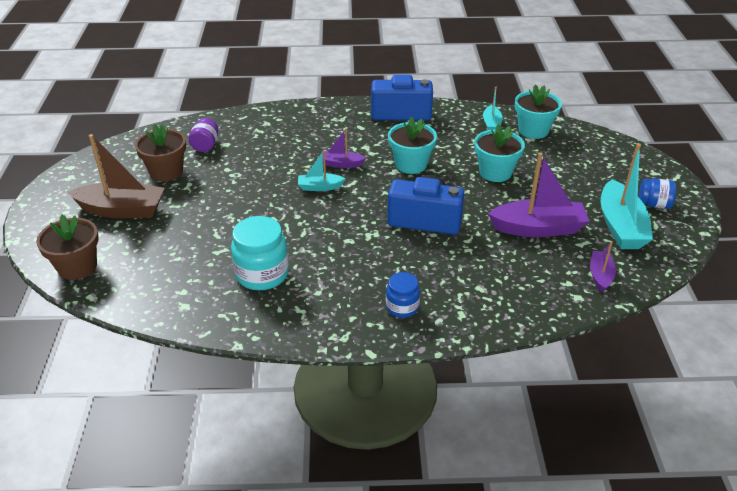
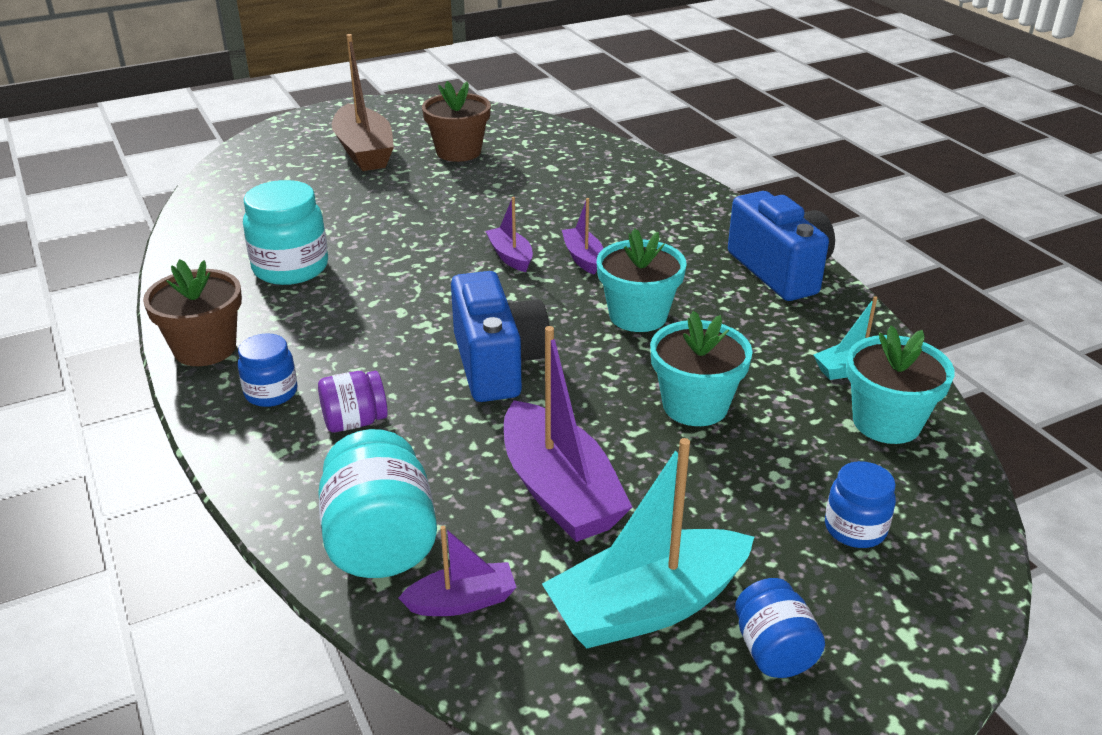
camera: 65 degrees right, 5 degrees down
brown flower pot [36,215,99,280] -> brown flower pot moved to [143,259,242,366]
purple jar [188,118,218,152] -> purple jar moved to [318,371,388,432]
turquoise boat [298,150,345,191] -> purple boat [485,197,533,272]
none -> turquoise jar [318,429,437,578]
none -> blue jar [825,461,896,548]

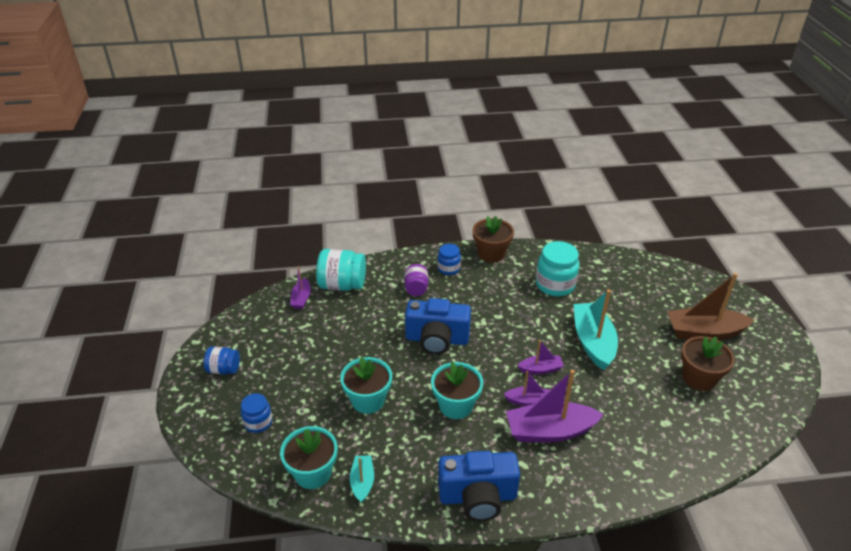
camera: 110 degrees right, 5 degrees up
purple boat [504,326,632,542] -> purple boat moved to [506,370,604,442]
turquoise boat [542,438,754,648] -> turquoise boat moved to [573,289,618,371]

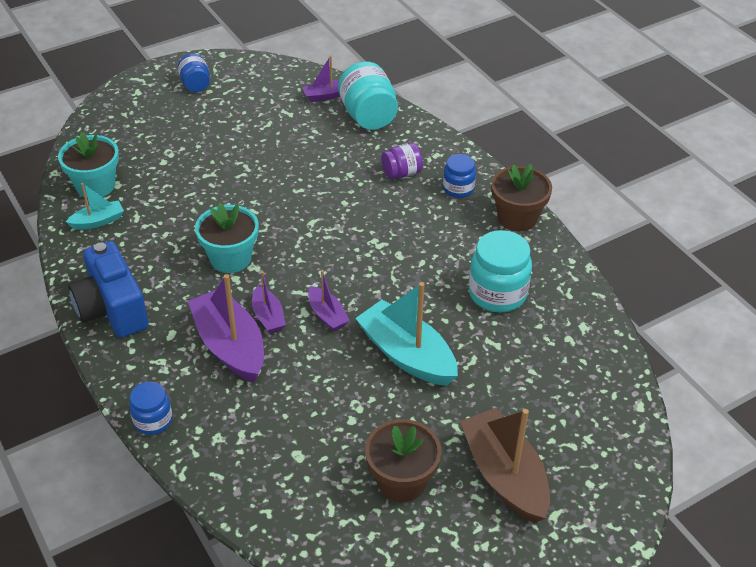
camera: 65 degrees right, 5 degrees up
blue jar [241,393,272,433] -> blue jar moved to [129,382,172,435]
turquoise flower pot [340,357,392,414] -> none
blue camera [405,298,471,355] -> none
turquoise boat [573,289,618,371] -> turquoise boat turned 105 degrees counterclockwise [355,282,458,386]

